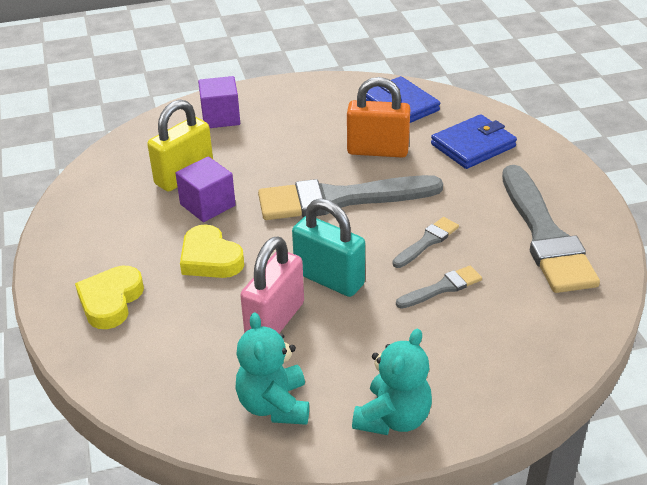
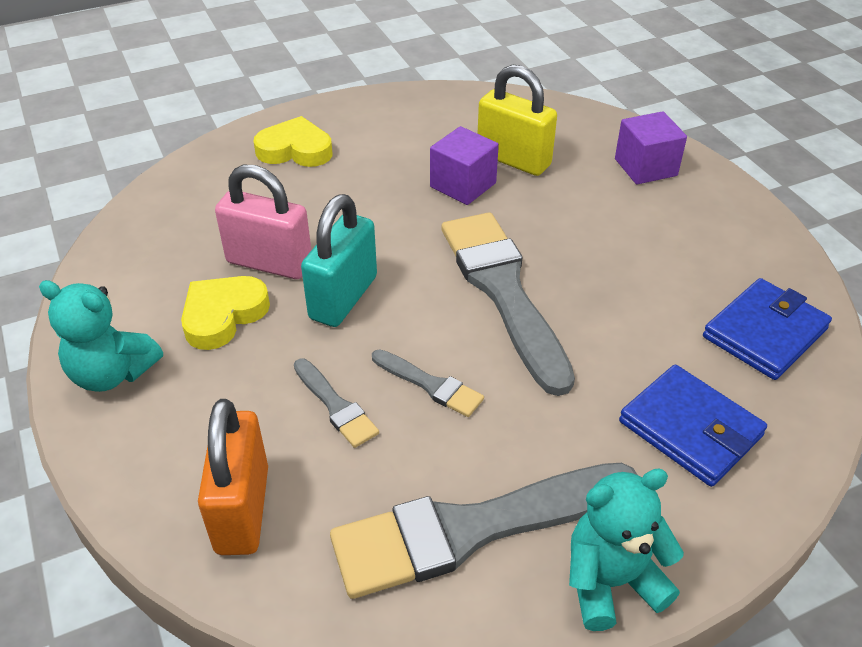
camera: 80 degrees right, 5 degrees up
yellow heart [180,225,244,278] -> yellow heart moved to [181,276,270,350]
turquoise teddy bear [235,313,309,425] -> turquoise teddy bear moved to [569,469,684,631]
orange padlock [347,77,410,158] -> orange padlock moved to [198,399,268,555]

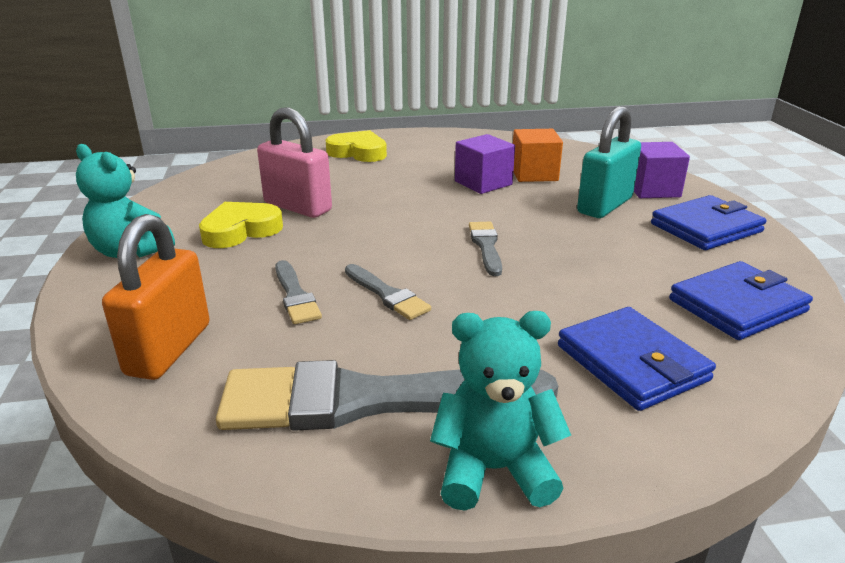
camera: 15 degrees right, 15 degrees down
turquoise padlock [301,194,377,327] -> turquoise padlock moved to [577,106,641,218]
grey brush [441,212,575,396] -> grey brush [469,222,502,276], size x0.46
yellow padlock [478,65,557,176] -> orange cube [513,129,563,182]
none -> blue wallet [651,195,767,250]

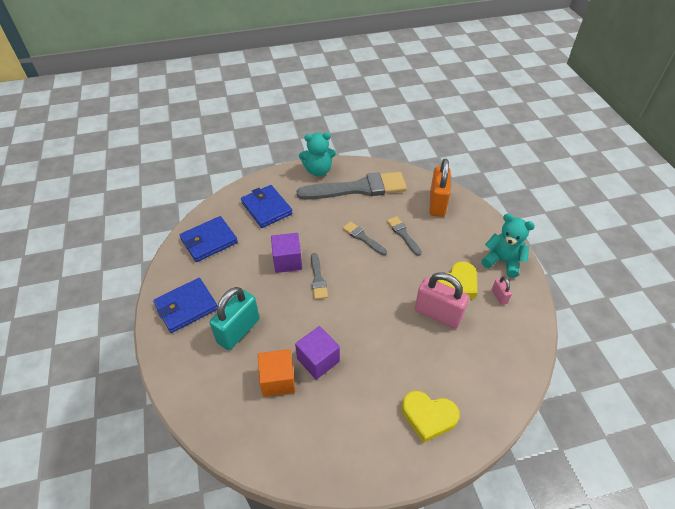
camera: 175 degrees right, 20 degrees up
purple cube [634,142,690,198] -> purple cube moved to [271,233,302,273]
none -> pink padlock [492,276,512,305]

